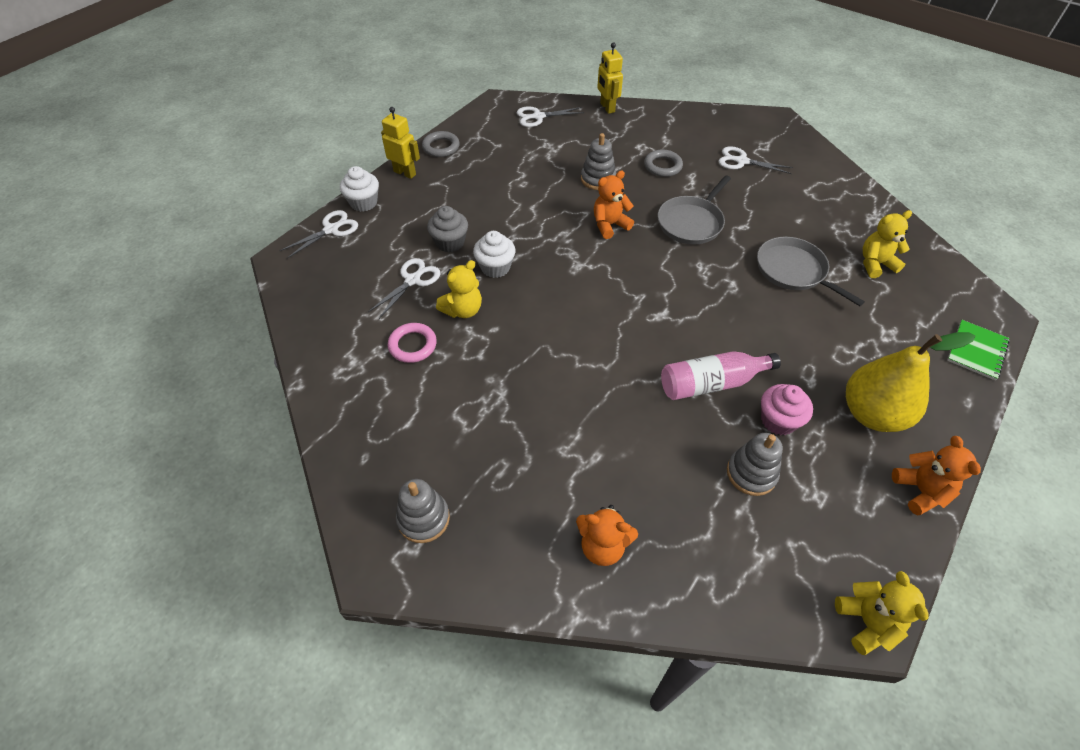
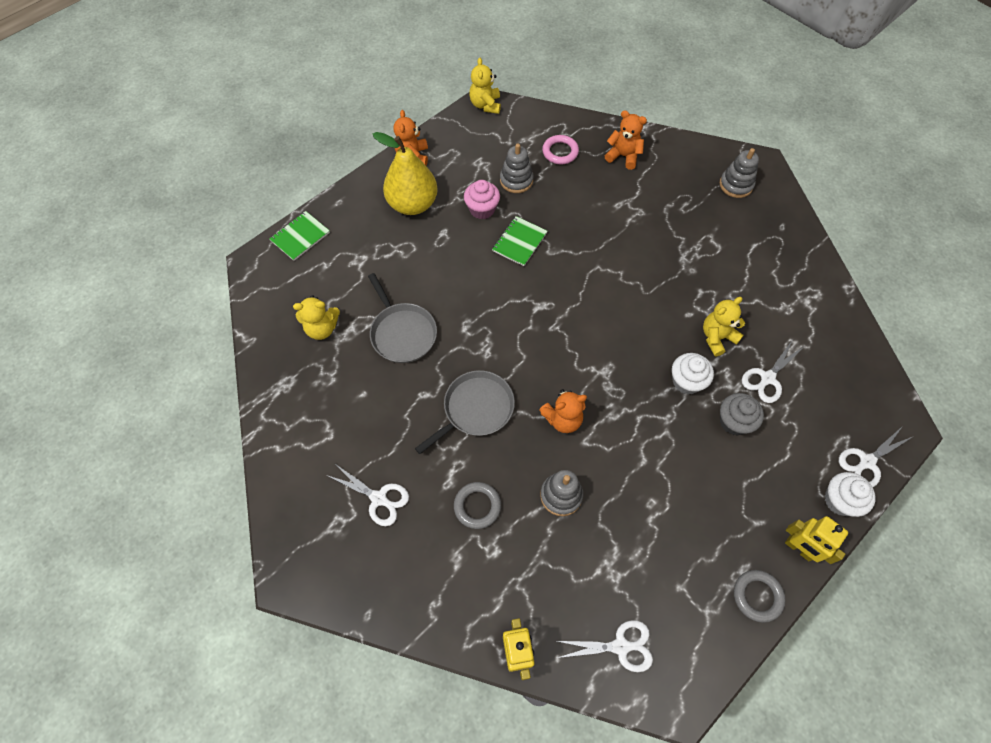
camera: 170 degrees left, 10 degrees up
pink ring [388,323,437,363] -> pink ring moved to [542,135,579,165]
pink bottle [661,351,781,400] -> green notebook [492,216,547,266]

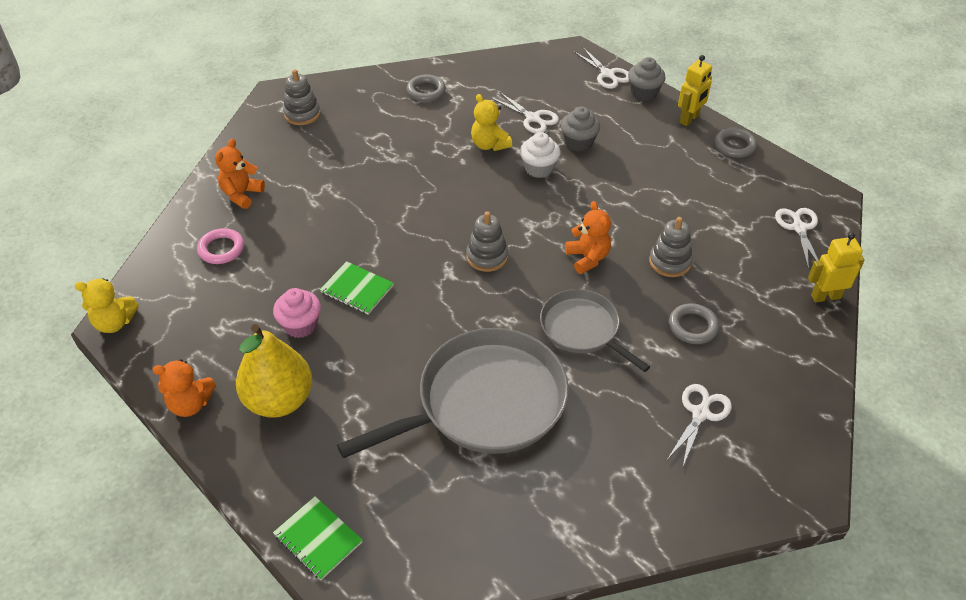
camera: 90 degrees left, 15 degrees down
yellow teddy bear [293,295,340,340] -> none
grey pan [368,273,437,363] -> grey pan [337,328,569,458], size x1.75
grey stacking toy [500,144,534,193] -> grey stacking toy moved to [466,211,508,272]
white cupcake [825,472,876,517] -> grey cupcake [628,57,666,101]
none -> grey ring [407,75,446,102]

